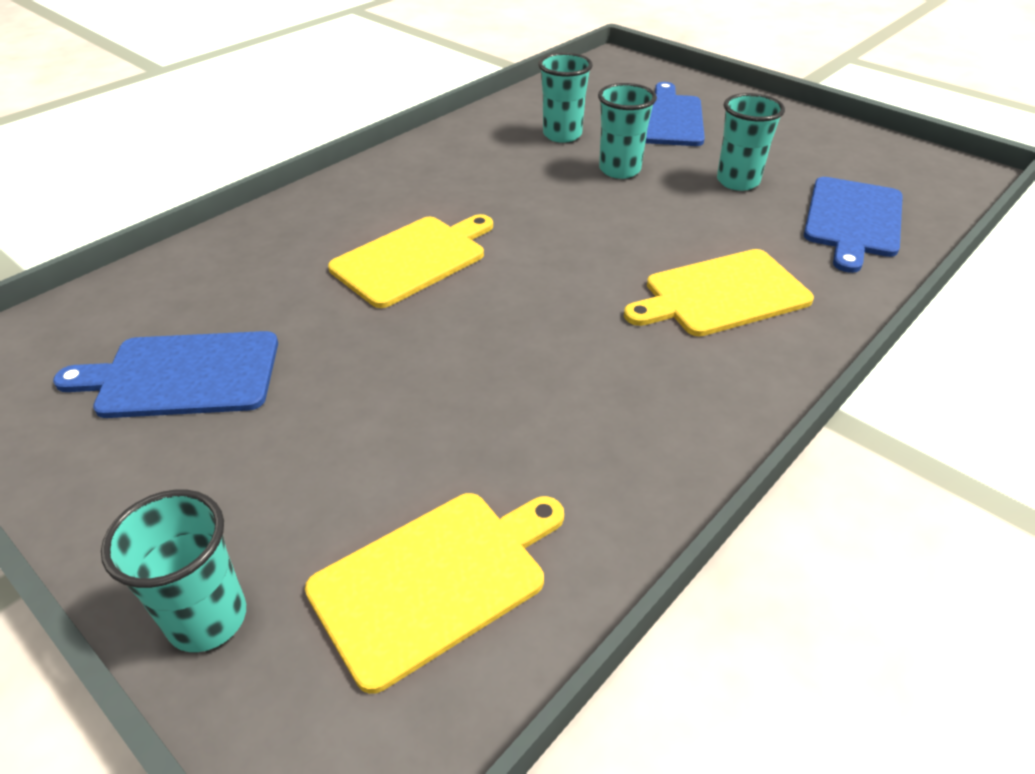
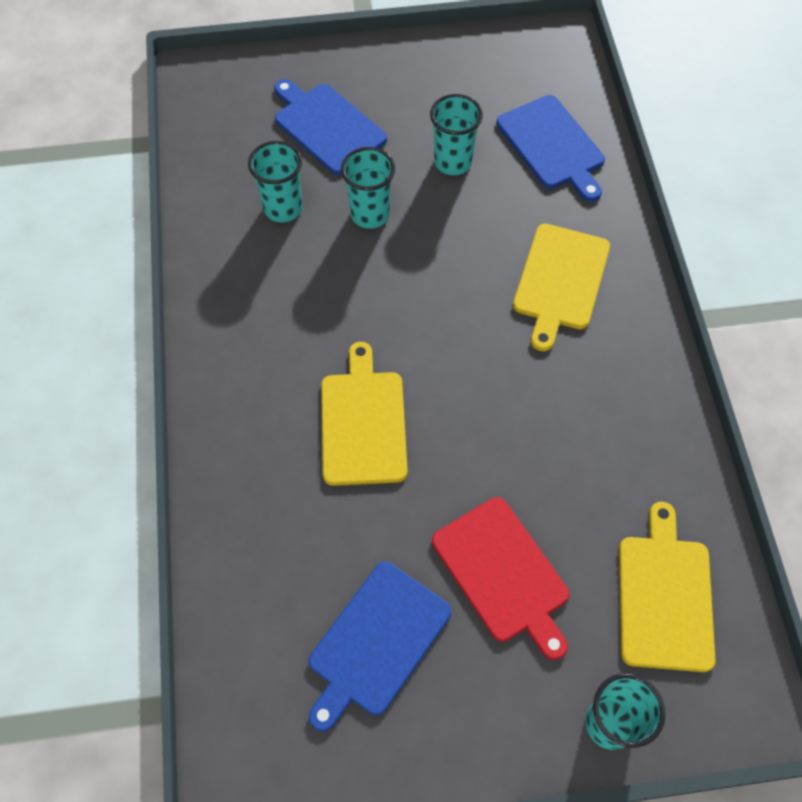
camera: 50 degrees left, 20 degrees up
none -> red cutting board [432,497,569,660]

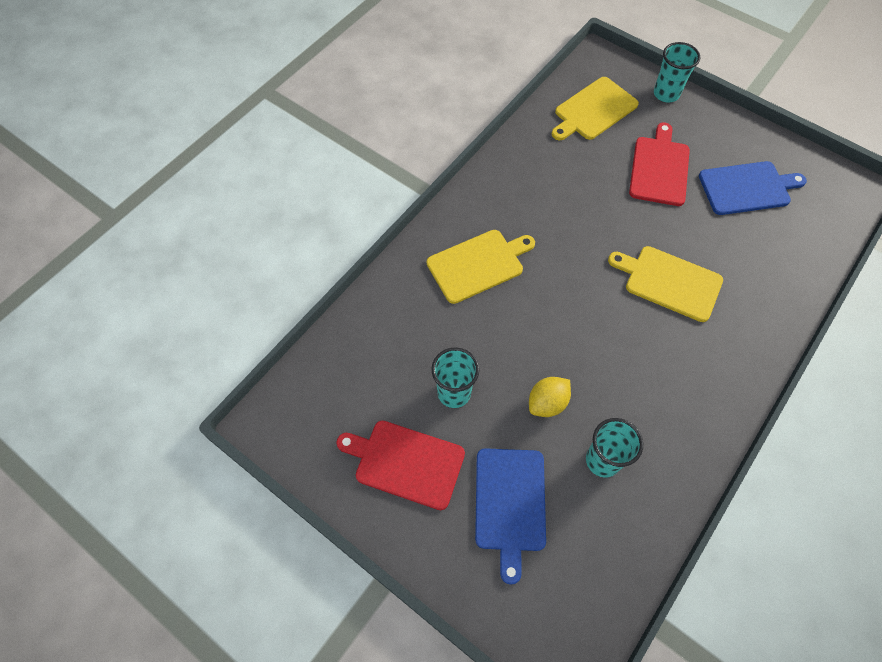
camera: 135 degrees left, 0 degrees up
yellow cutting board [321,342,408,486] -> yellow cutting board turned 75 degrees clockwise [608,246,723,322]
turquoise cup [341,147,395,229] -> yellow lemon [529,377,571,417]
blue cutting board [497,95,605,202] -> none
none -> red cutting board [336,421,465,510]

